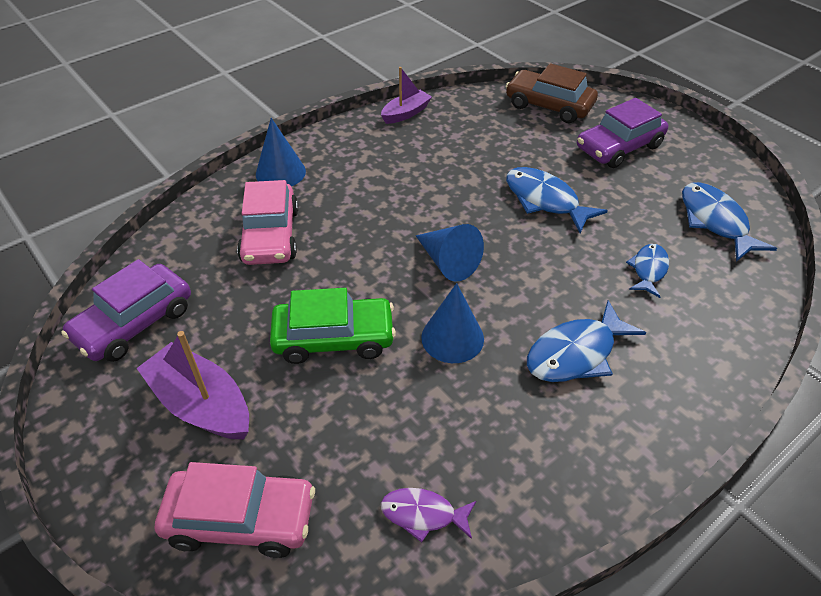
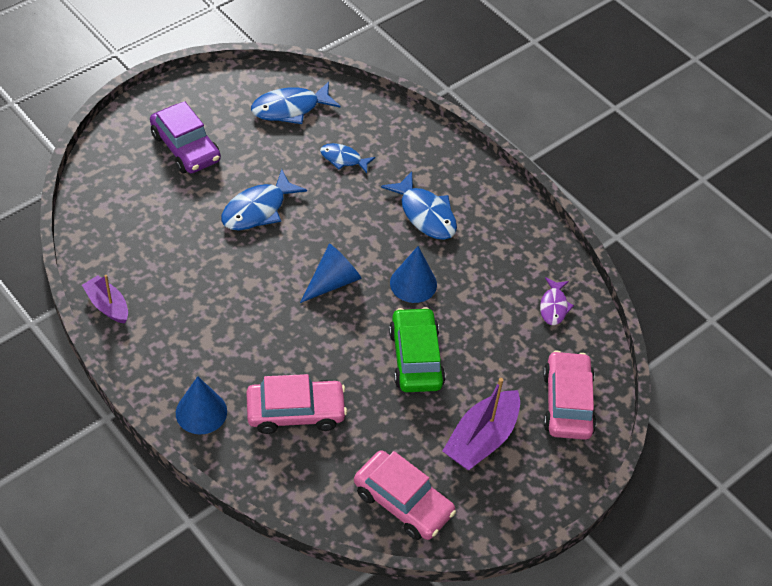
camera: 95 degrees left, 5 degrees up
purple car [61,259,191,362] -> pink car [354,450,456,540]
brown car [506,63,598,123] -> none

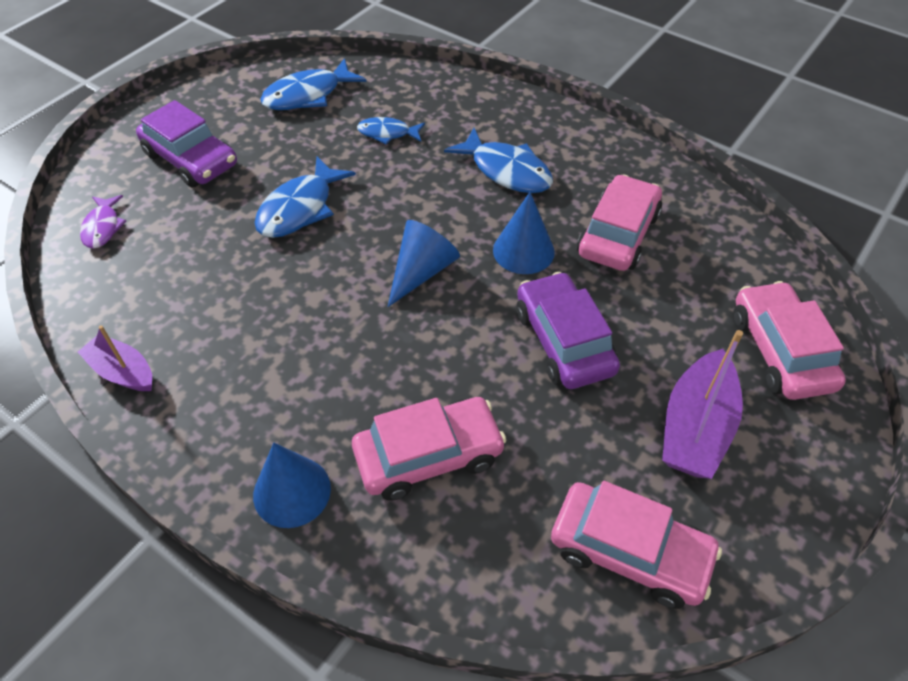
camera: 10 degrees left, 0 degrees up
green car [389,307,445,392] -> purple car [517,272,620,389]
purple fish [540,277,574,325] -> purple fish moved to [80,195,126,248]
none -> pink car [577,174,662,271]

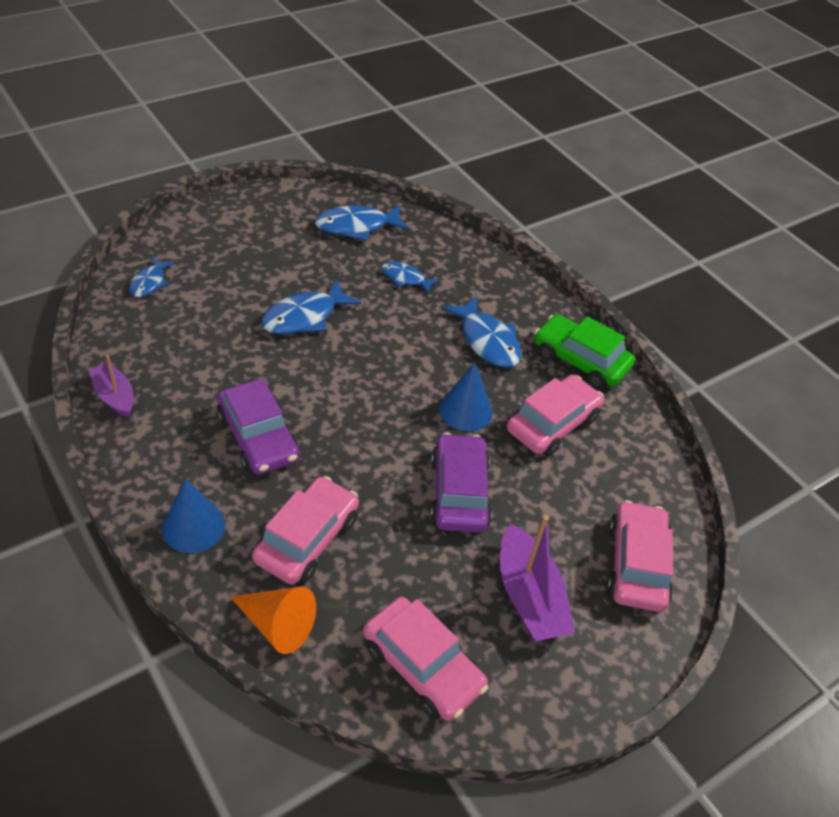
camera: 15 degrees right, 5 degrees down
purple fish [80,195,126,248] -> blue fish [129,256,175,297]
purple car [136,100,237,188] -> purple car moved to [217,379,300,475]
pink car [352,397,507,501] -> pink car turned 60 degrees counterclockwise [252,476,359,585]
blue cone [388,220,460,307] -> none
purple boat [662,330,743,479] -> purple boat turned 60 degrees counterclockwise [500,515,575,641]
none -> orange cone [230,587,316,654]
none -> green car [534,314,635,389]

